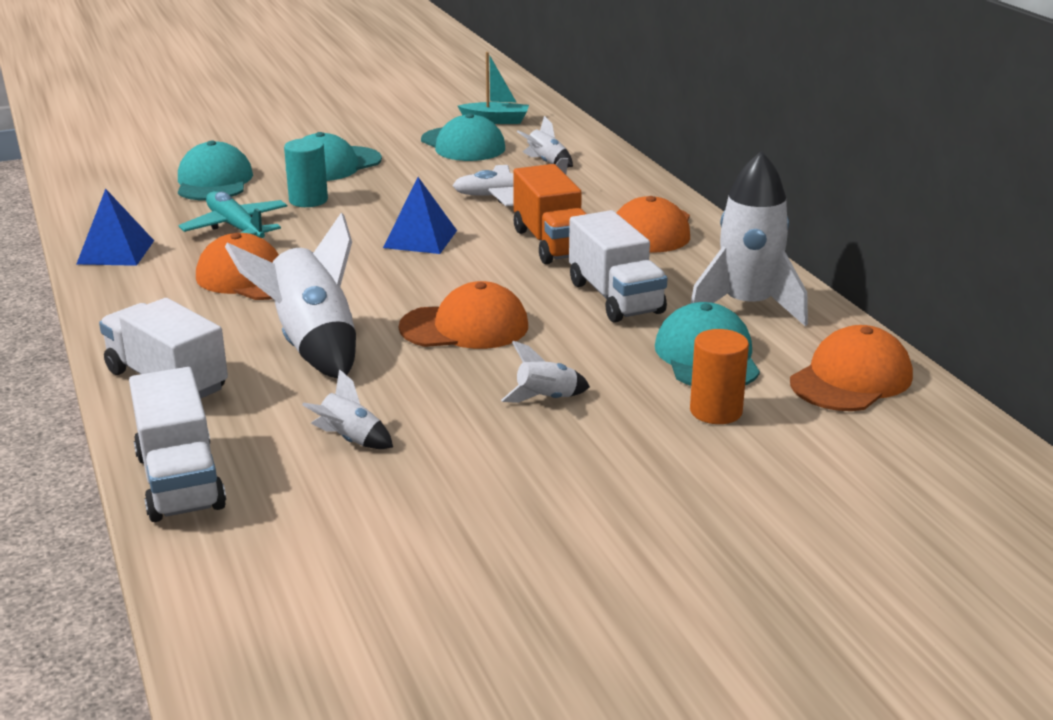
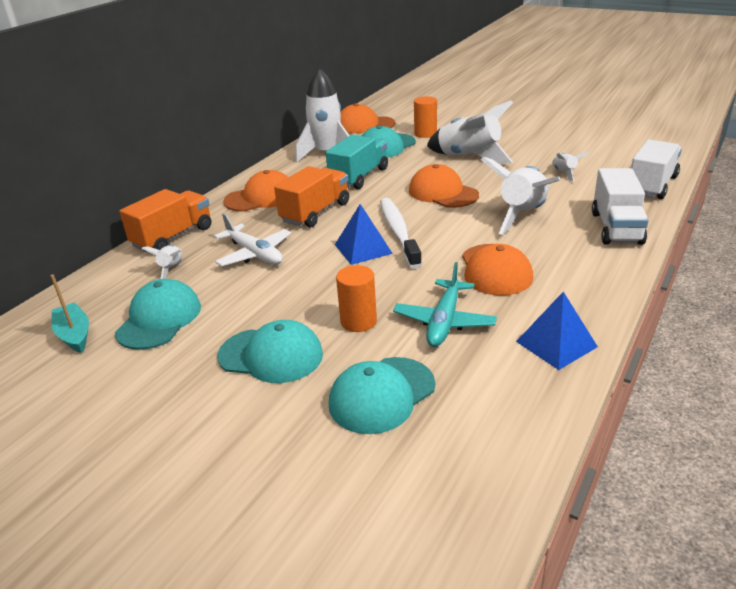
camera: 125 degrees left, 5 degrees up
turquoise cylinder [284,138,328,207] -> orange cylinder [336,265,377,332]
white rocket [501,341,590,403] -> white rocket [427,100,513,164], size x2.14
white truck [569,210,668,323] -> turquoise truck [326,135,388,189]
none -> orange truck [120,189,211,252]
none -> white toothbrush [380,198,422,269]

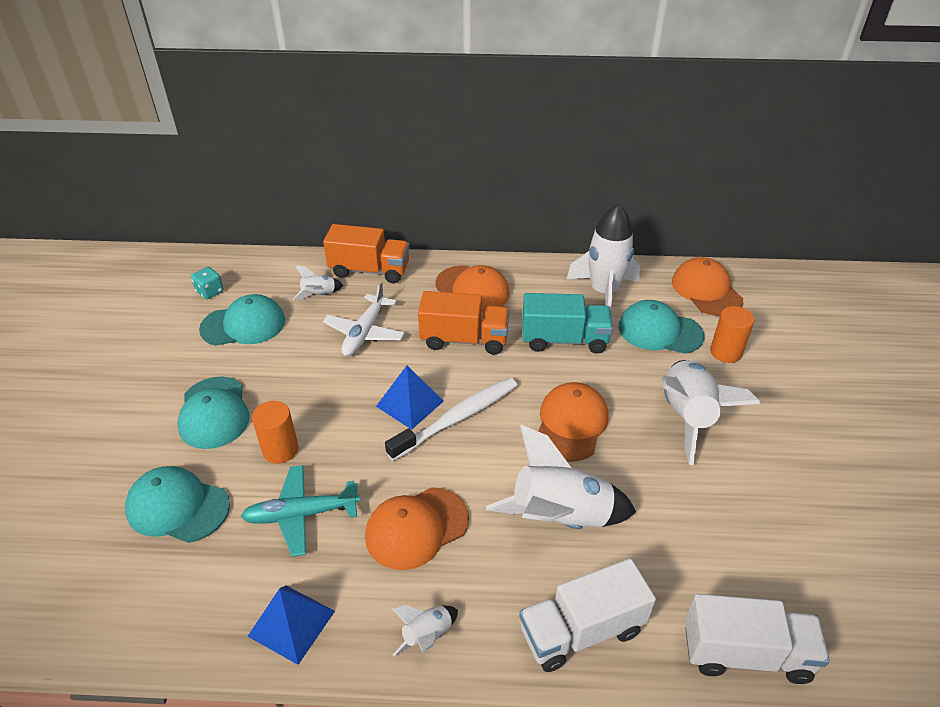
camera: 60 degrees right, 10 degrees up
turquoise boat [51,275,89,353] -> turquoise dice [191,267,224,299]
white rocket [553,152,590,181] -> white rocket moved to [392,605,458,657]

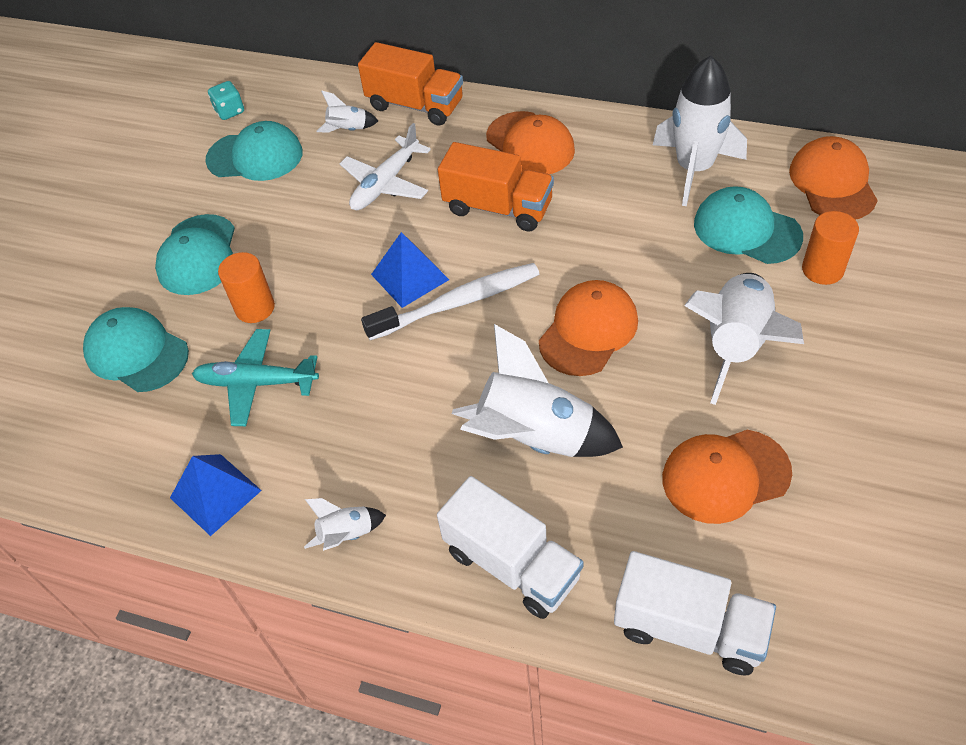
camera: 20 degrees right, 10 degrees up
orange cap [365,487,469,570] -> orange cap moved to [662,430,792,524]
white truck [519,559,656,672] -> white truck turned 135 degrees counterclockwise [437,476,584,619]
turquoise truck [522,293,613,354] -> none

